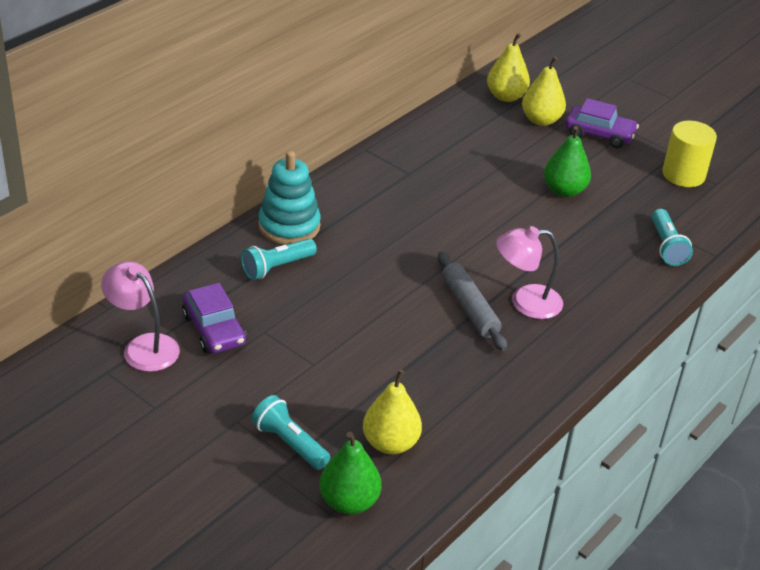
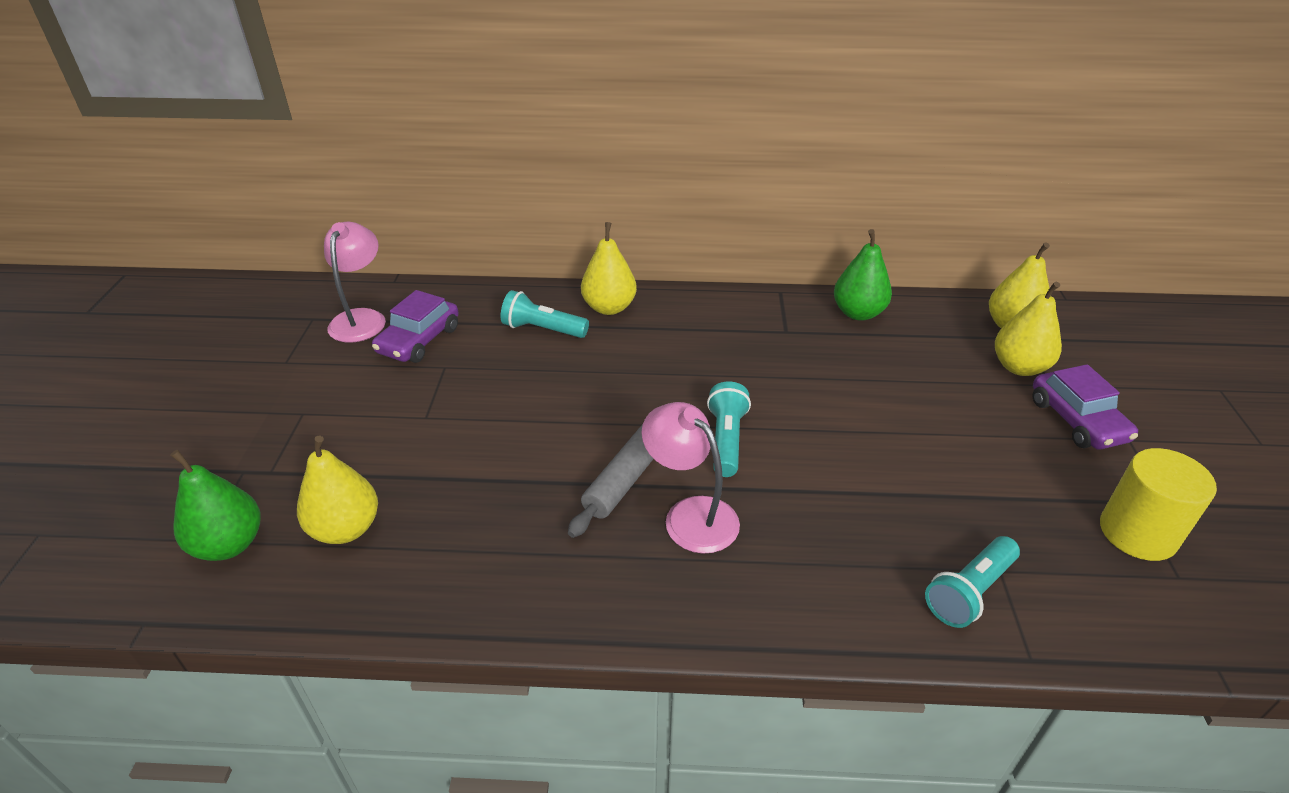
camera: 55 degrees right, 0 degrees up
turquoise flashlight [251,395,330,470] -> turquoise flashlight moved to [707,381,751,477]
turquoise stacking toy [258,151,321,245] -> yellow pear [581,222,637,315]
green pear [544,126,591,197] -> green pear moved to [834,229,892,321]

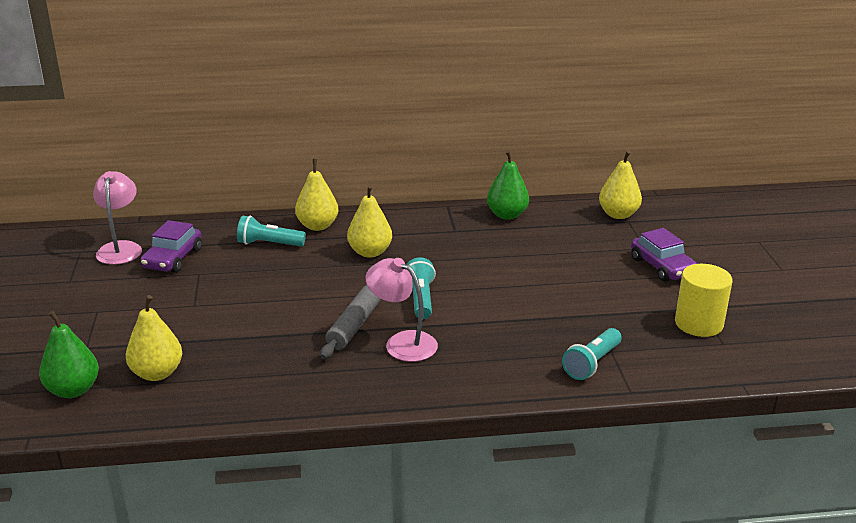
camera: 10 degrees left, 10 degrees down
yellow pear [995,282,1062,376] -> yellow pear moved to [347,185,392,258]

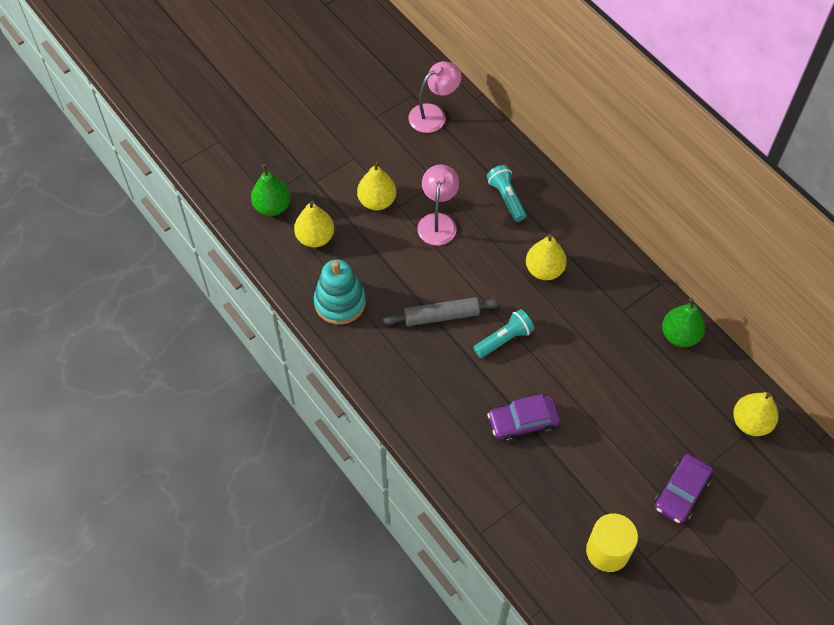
camera: 60 degrees right, 30 degrees up
purple car [140,220,202,273] -> purple car moved to [487,394,560,442]
yellow pear [295,159,338,231] -> yellow pear moved to [357,160,396,210]
pink lamp [366,258,438,362] -> pink lamp moved to [418,165,459,246]
turquoise flashlight [562,328,622,380] -> none
none -> turquoise stacking toy [314,259,366,325]

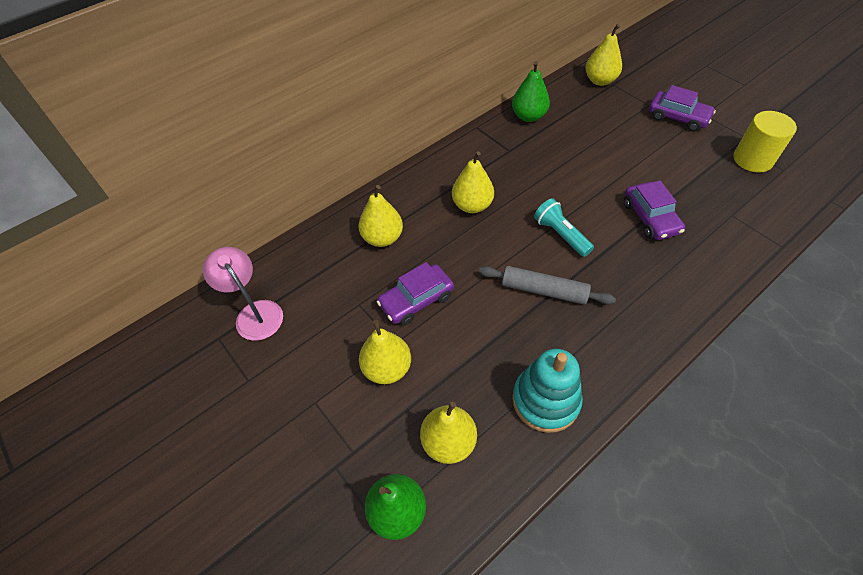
camera: 90 degrees left, 5 degrees down
grey rolling pin [383,297,501,326] -> grey rolling pin turned 60 degrees counterclockwise [479,266,616,305]
pink lamp [418,165,459,246] -> purple car [377,262,454,325]
turquoise flashlight [487,165,526,222] -> yellow pear [359,185,403,247]

